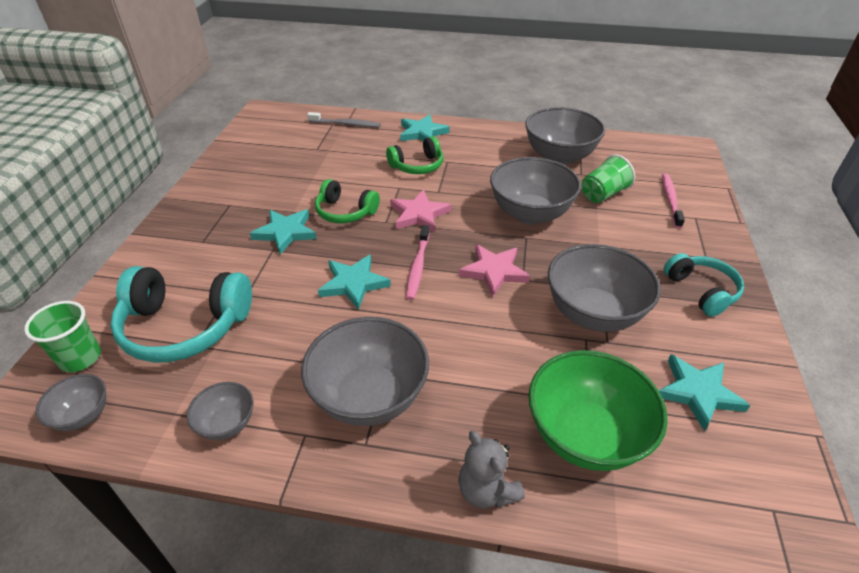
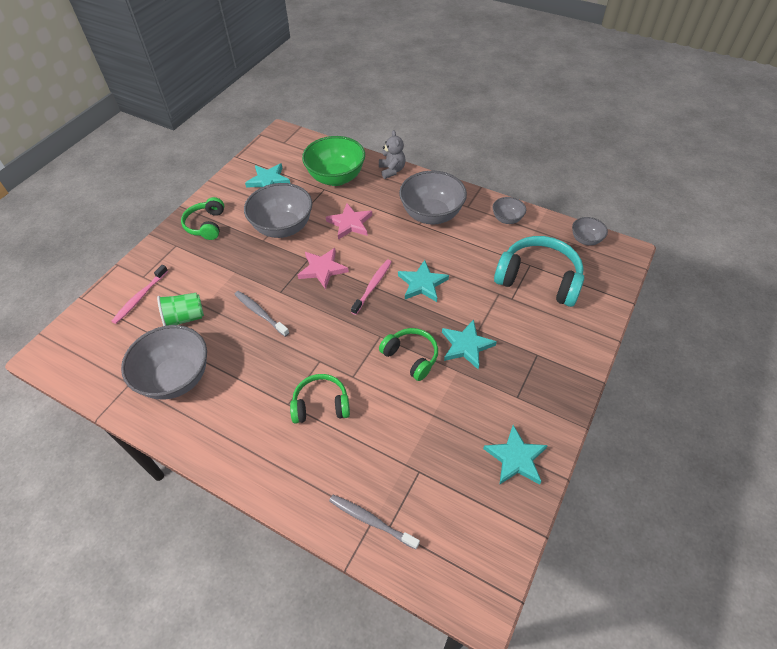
camera: 160 degrees left, 10 degrees up
green cup [24,301,101,372] -> none
pink star [390,190,451,232] -> pink star moved to [326,203,372,240]
turquoise star [400,114,450,141] -> turquoise star moved to [483,425,548,485]
grey bowl [490,157,581,225] -> grey toothbrush [234,291,289,337]
turquoise headphones [664,253,744,317] -> green headphones [181,197,224,240]

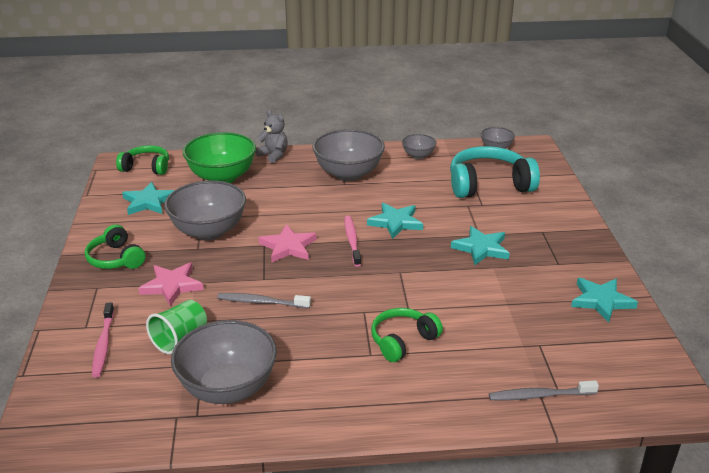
camera: 35 degrees left, 20 degrees down
pink star [326,203,372,240] -> pink star moved to [138,263,204,306]
green headphones [379,328,438,381] -> green headphones moved to [116,145,169,175]

